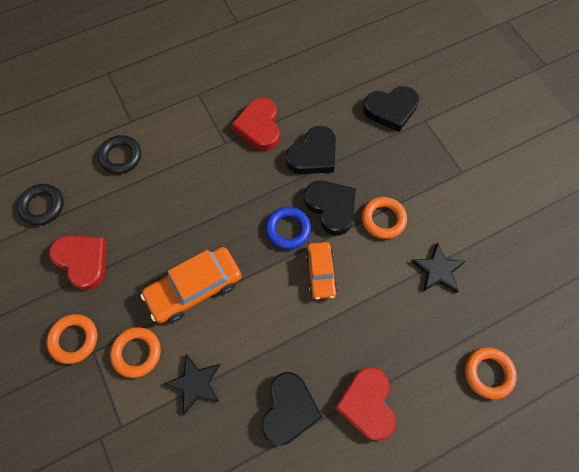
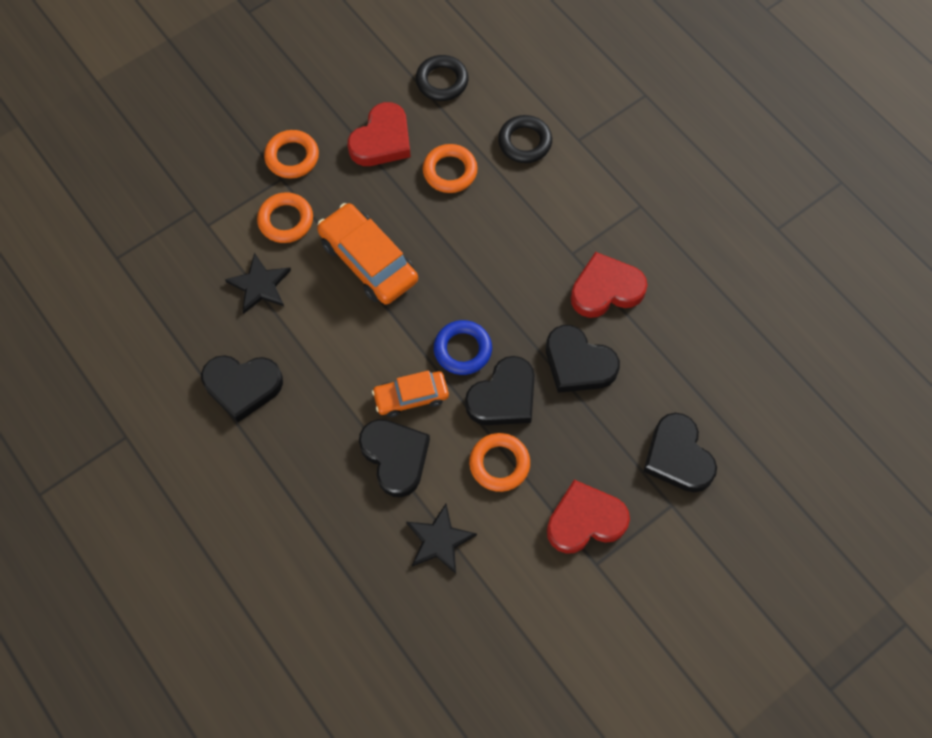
camera: 80 degrees right, 0 degrees up
red heart [335,367,396,441] -> red heart moved to [547,480,630,554]
orange ring [465,347,517,400] -> orange ring moved to [423,144,478,193]
none -> black heart [359,419,430,497]

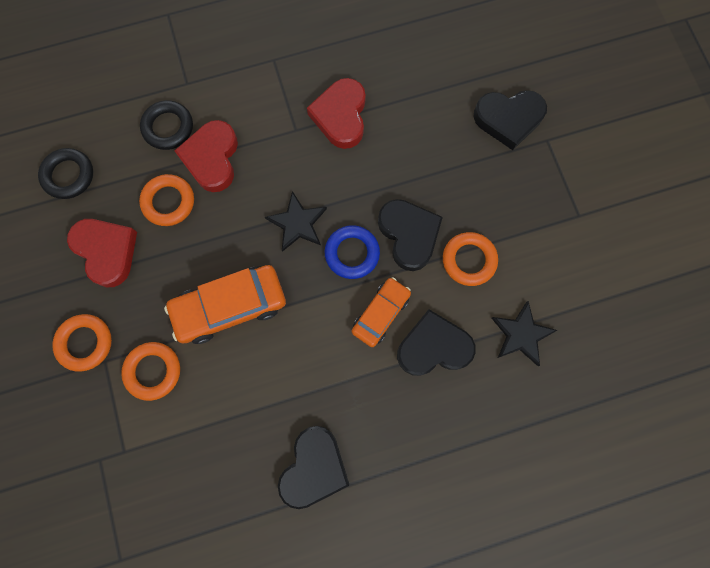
camera: 70 degrees left, 10 degrees up
black star [225,253,291,314] -> black star moved to [265,191,327,252]
orange car [372,370,449,417] -> orange car turned 150 degrees counterclockwise [352,277,411,347]
black heart [546,325,620,393] -> none
red heart [547,480,630,554] -> red heart moved to [175,120,238,192]

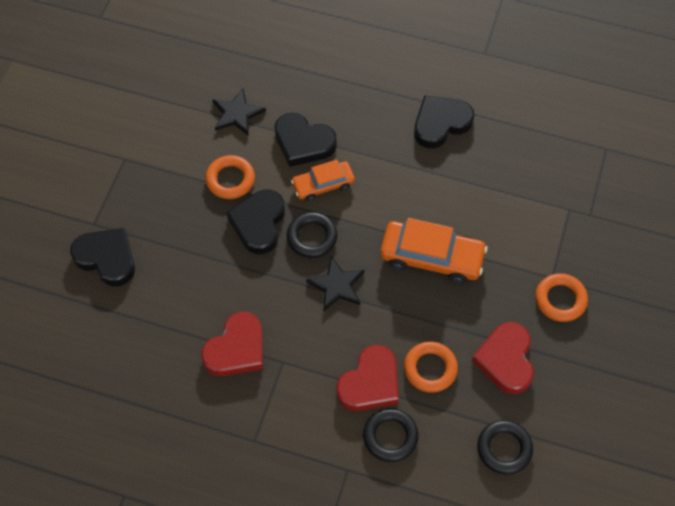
camera: 145 degrees left, 15 degrees down
orange ring [121,342,180,401] -> none
blue ring [325,225,380,279] -> black ring [287,212,337,258]

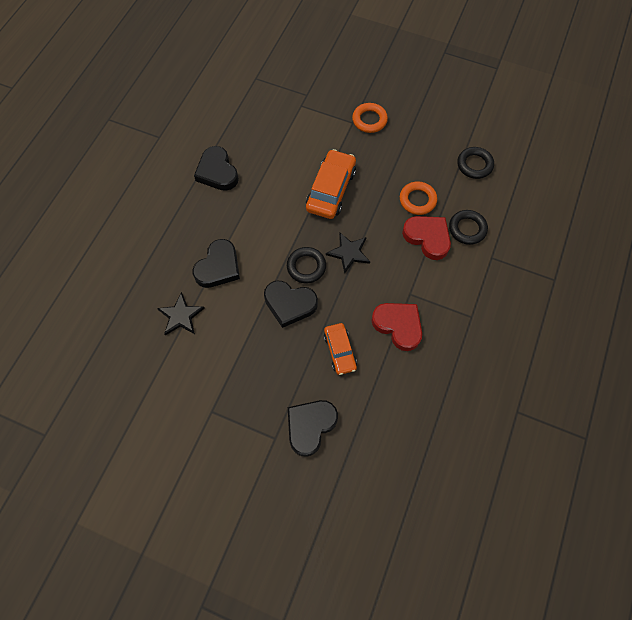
camera: 85 degrees left, 5 degrees up
orange ring [205,155,255,199] -> none
orange car [291,160,355,201] -> orange car moved to [324,323,357,375]
red heart [472,322,534,394] -> none

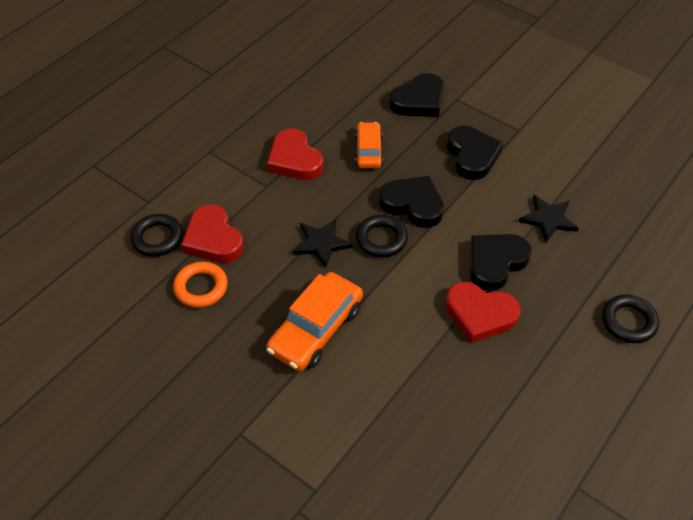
camera: 165 degrees left, 15 degrees down
black heart [194,146,239,191] -> black heart moved to [447,126,503,180]
orange ring [352,103,388,133] -> none
black ring [457,147,494,179] -> black ring moved to [602,294,659,343]
none -> red heart [446,282,521,343]

